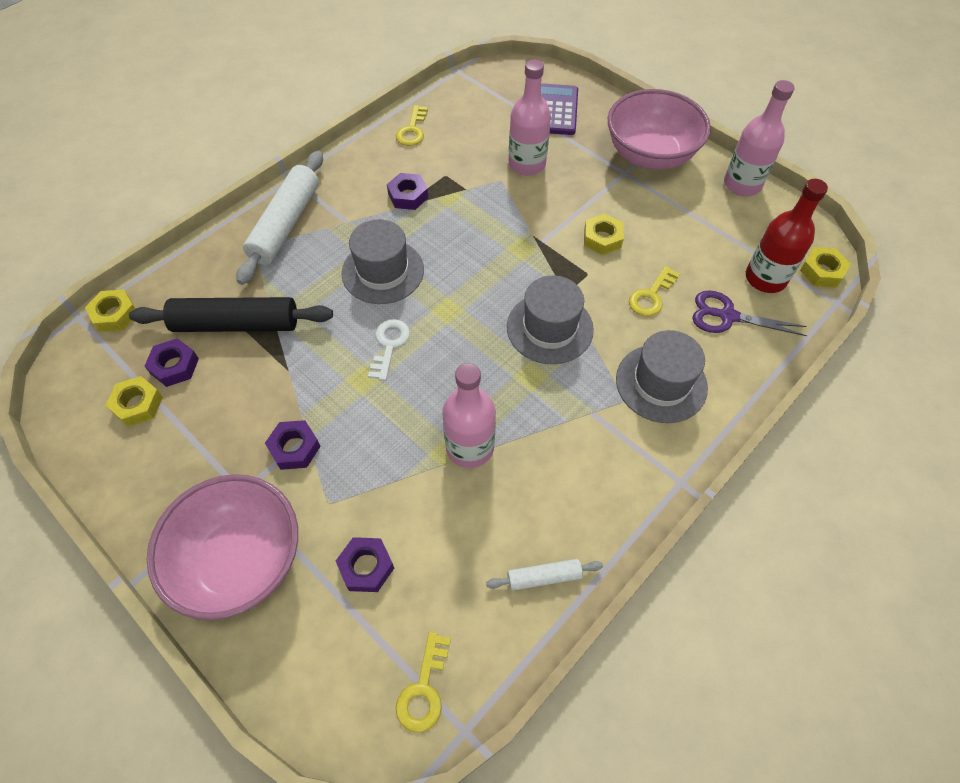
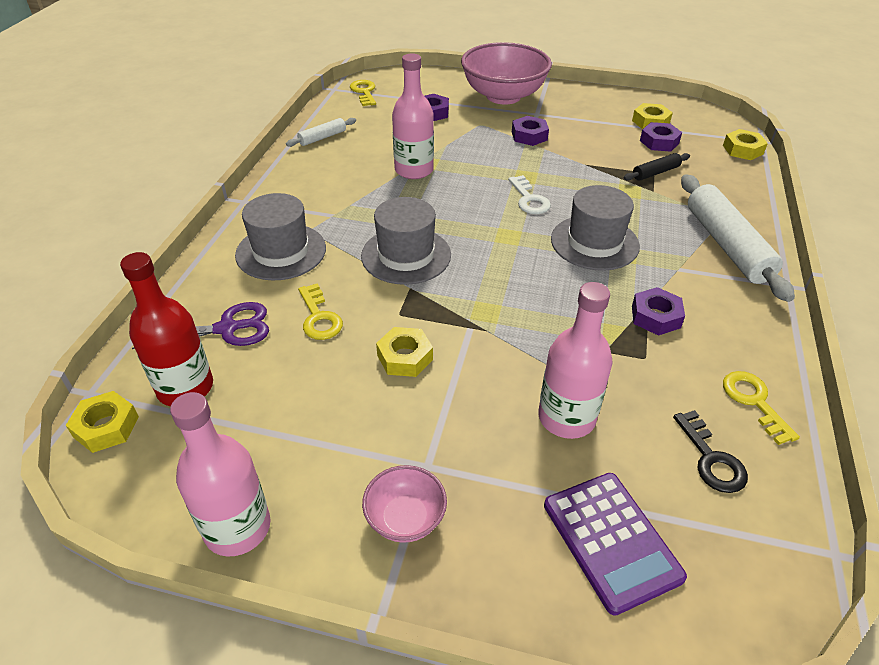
camera: 150 degrees right, 15 degrees down
black rolling pin [129,297,333,332] -> black rolling pin [623,153,690,181], size x0.49
pink bowl [608,89,711,170] -> pink bowl [362,465,447,543], size x0.48
yellow key [629,266,680,316] -> yellow key turned 150 degrees clockwise [298,283,343,340]
none -> black key [673,410,748,493]

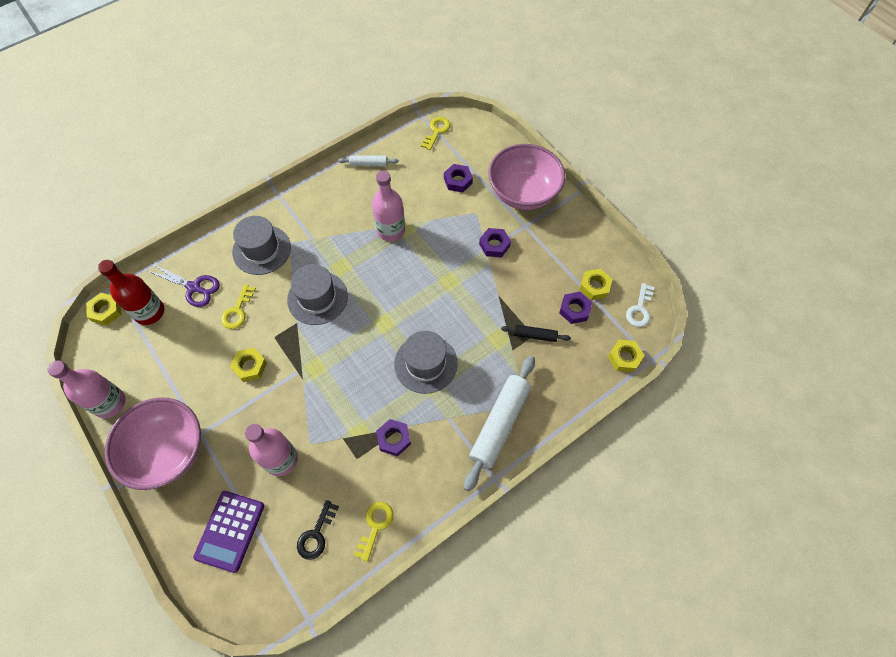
camera: 40 degrees right, 20 degrees up
pink bowl [362,465,447,543] -> pink bowl [105,397,201,490], size x2.10
white key [508,175,551,214] -> white key moved to [626,283,654,327]

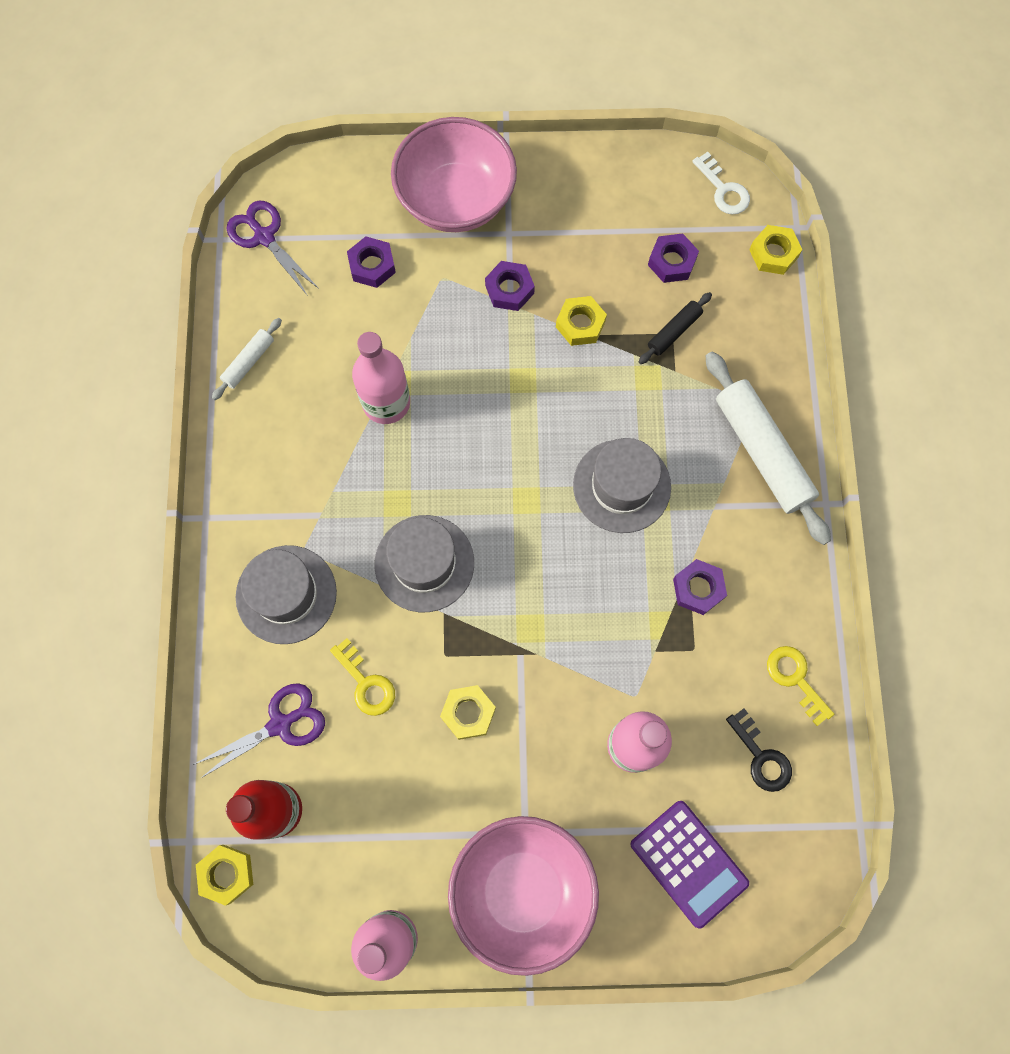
camera: 55 degrees left, 10 degrees up
yellow key [421,117,450,150] -> purple scissors [226,201,319,296]
yellow nut [580,269,612,300] -> yellow nut moved to [556,296,607,346]

